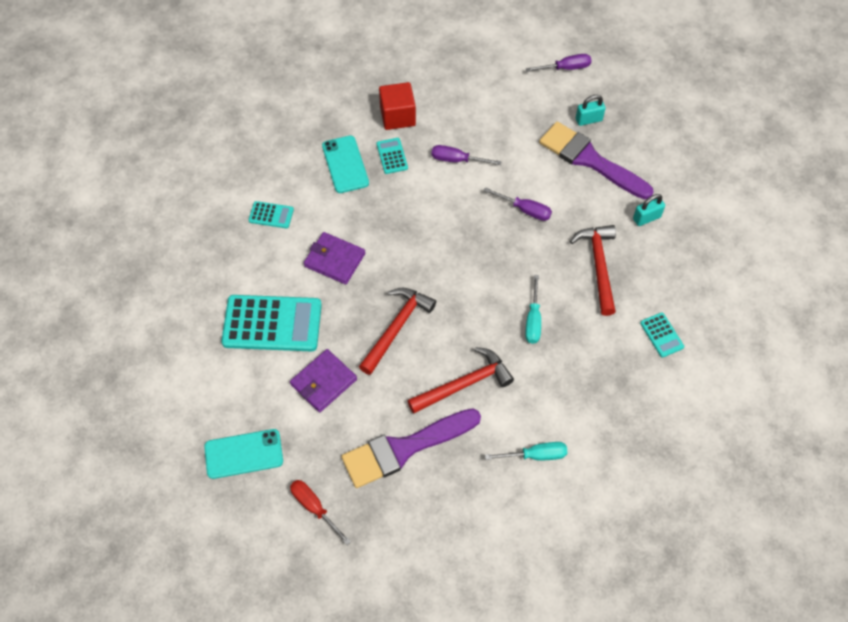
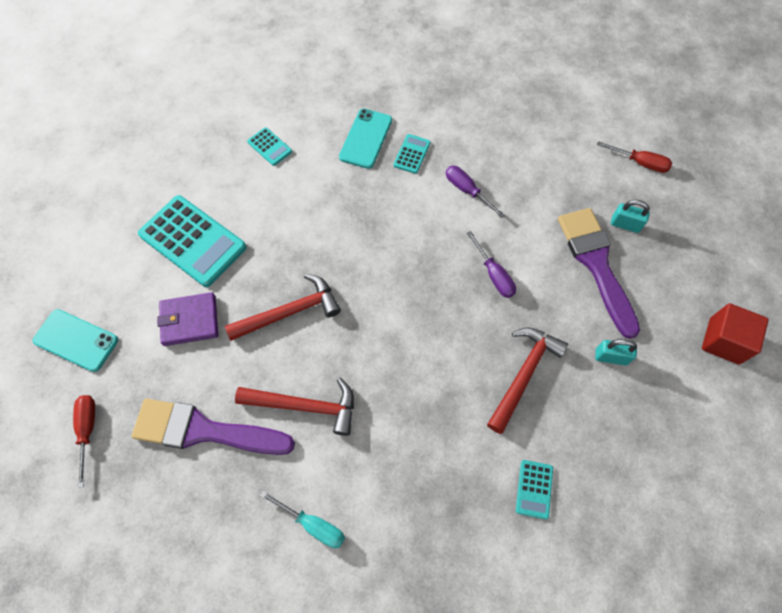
camera: 35 degrees right, 5 degrees up
purple wallet [304,232,365,284] -> none
red cube [379,82,416,130] -> red cube moved to [702,303,769,365]
turquoise screwdriver [525,275,541,344] -> none
purple screwdriver [526,54,591,72] -> red screwdriver [597,141,672,173]

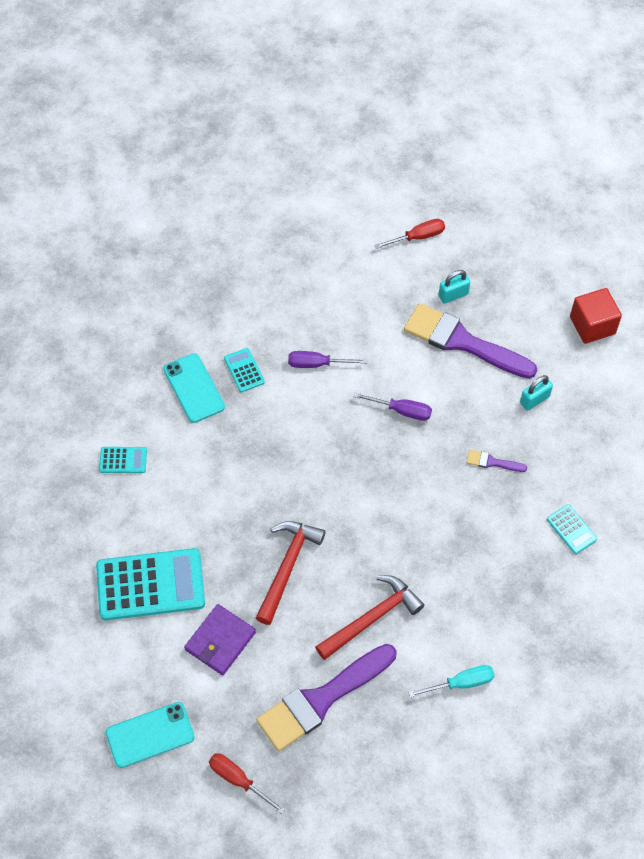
camera: 45 degrees left, 5 degrees down
red hammer [487,328,568,434] -> purple brush [467,450,527,472]

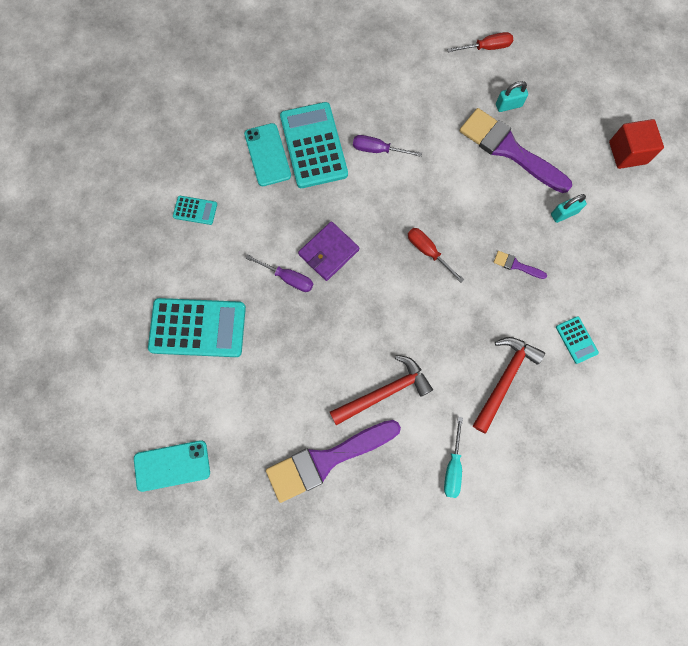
camera: 10 degrees right, 15 degrees up
purple wallet [184,604,256,675] -> purple wallet moved to [298,221,359,281]
red screwdriver [209,753,285,814] -> red screwdriver moved to [408,228,464,282]
turquoise calculator [224,348,265,392] -> turquoise calculator [280,102,348,188], size x2.17
red hammer [256,521,326,625] -> red hammer moved to [473,337,545,434]
purple screwdriver [353,393,432,421] -> purple screwdriver moved to [246,255,313,292]
turquoise screwdriver [408,665,495,697] -> turquoise screwdriver turned 105 degrees clockwise [444,417,463,498]

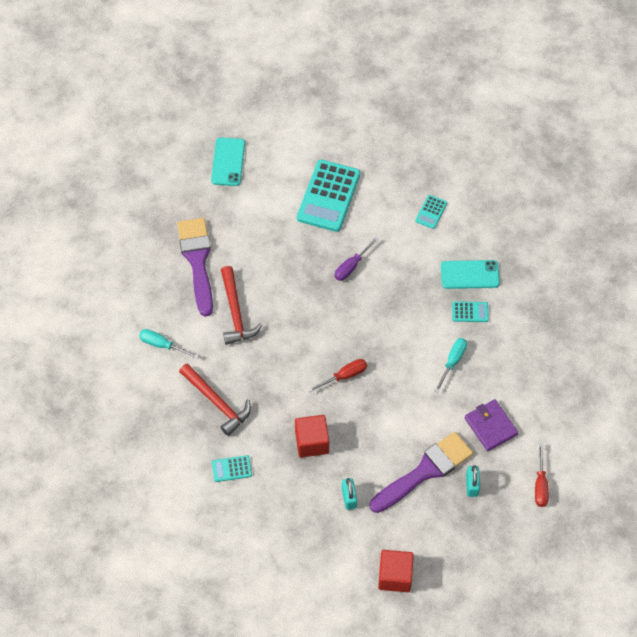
camera: 105 degrees right, 15 degrees down
turquoise calculator [280,102,348,188] -> turquoise calculator [452,301,489,322], size x0.46
purple wallet [298,221,359,281] -> purple wallet moved to [465,399,518,451]
purple screwdriver [353,135,422,157] -> turquoise screwdriver [434,338,467,392]
purple brush [494,251,547,279] -> red cube [295,415,329,458]

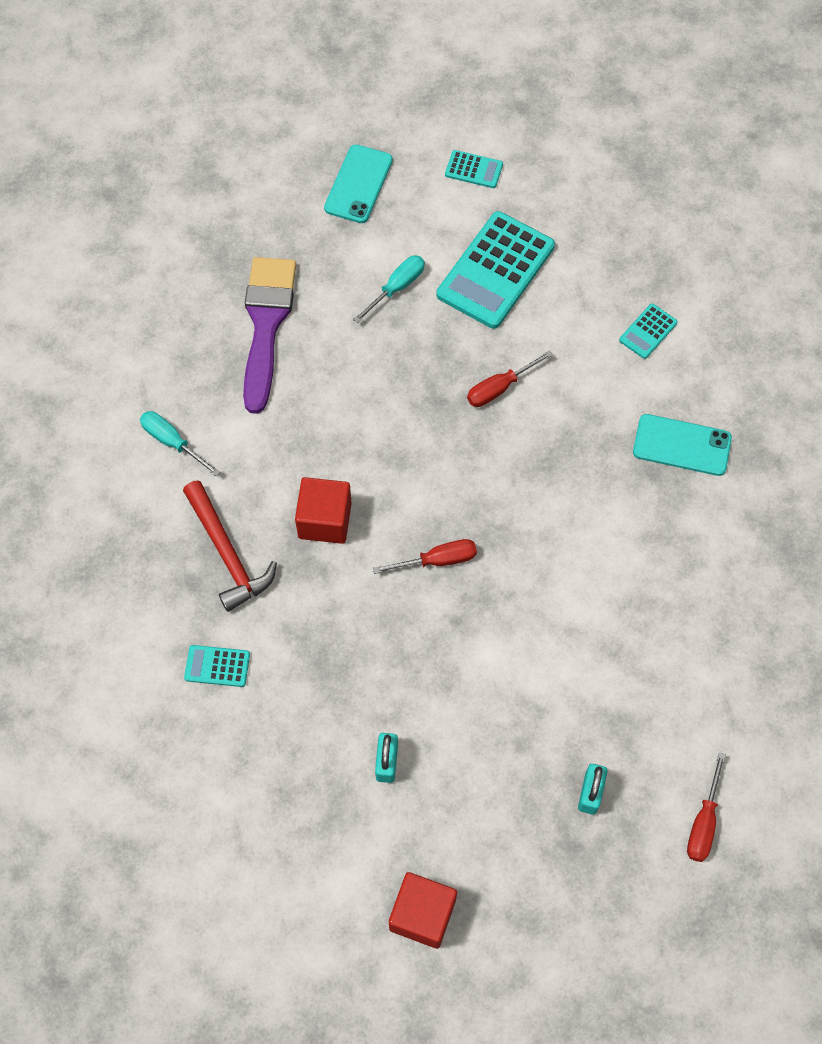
camera: 15 degrees right, 5 degrees up
red hammer [221,266,262,345] -> none
red cube [295,415,329,458] -> red cube moved to [295,477,352,544]
purple screwdriver [335,237,379,281] -> red screwdriver [467,350,553,407]
purple brush [370,432,473,513] -> none
turquoise screwdriver [434,338,467,392] -> turquoise screwdriver moved to [353,255,425,323]
turquoise calculator [452,301,489,322] -> turquoise calculator moved to [445,150,503,188]
purple wallet [465,399,518,451] -> none

